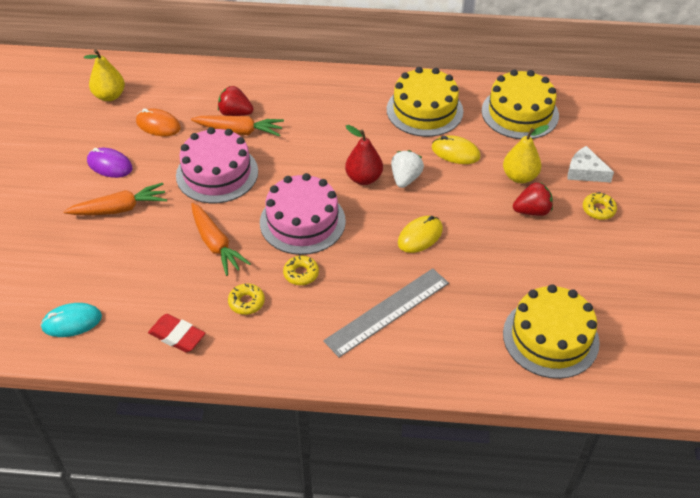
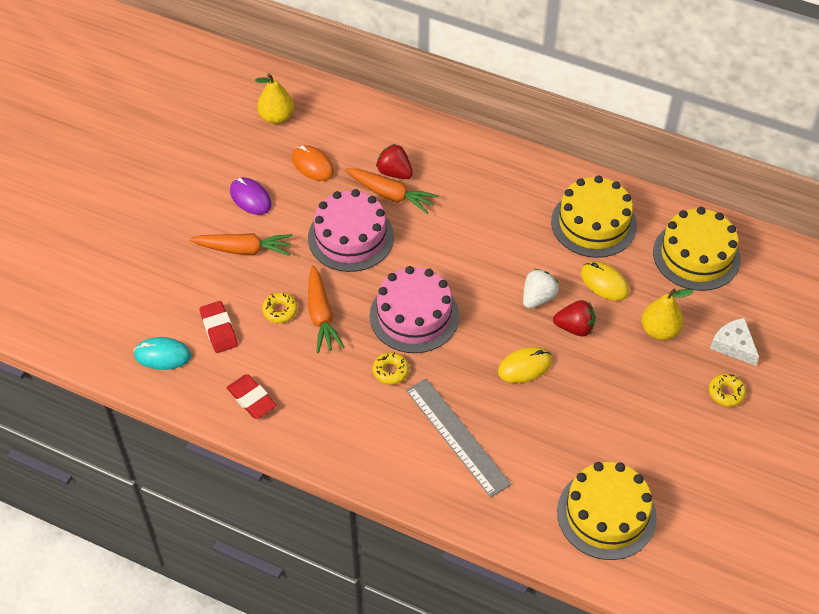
camera: 20 degrees right, 5 degrees up
yellow donut [228,283,265,315] -> yellow donut moved to [262,292,298,323]
grey ruler [323,268,449,358] -> grey ruler turned 75 degrees clockwise [406,378,512,498]
red pear [345,125,383,185] -> none
red strawberry [513,183,553,216] -> red strawberry moved to [553,300,596,337]
none -> red eraser [199,301,238,353]

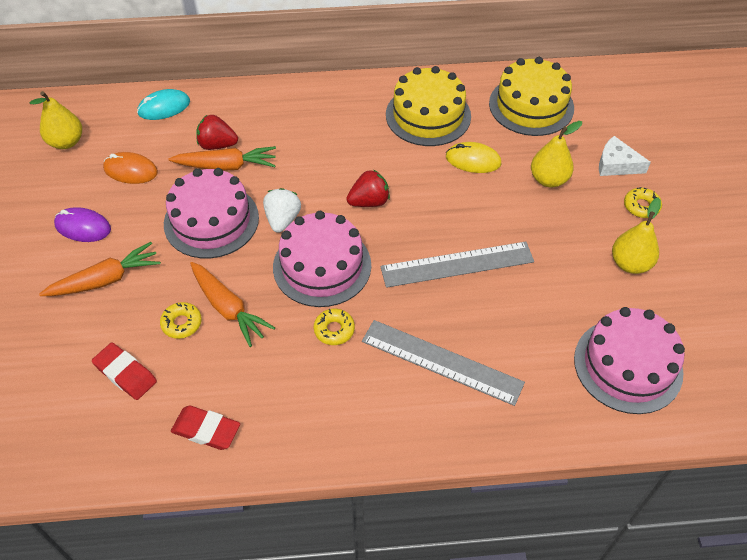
camera: 30 degrees left, 0 degrees up
turquoise mouse [134,337,191,370] -> turquoise mouse moved to [137,89,190,120]
yellow mouse [498,347,552,383] -> grey ruler [380,242,534,288]
white strawberry [523,269,559,309] -> white strawberry moved to [263,188,301,233]
red strawberry [553,300,596,337] -> red strawberry moved to [346,169,390,207]
yellow cake [557,462,657,560] -> pink cake [574,307,685,414]
none -> yellow pear [612,198,661,274]

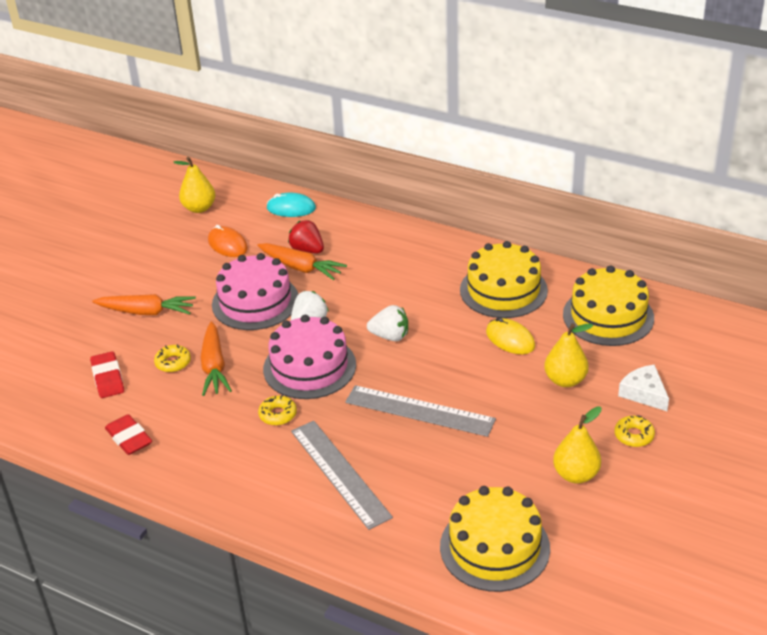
camera: 35 degrees right, 15 degrees down
purple mouse [54,207,111,242] -> none
red strawberry [346,169,390,207] -> white strawberry [367,305,408,341]
pink cake [574,307,685,414] -> yellow cake [440,486,550,592]

